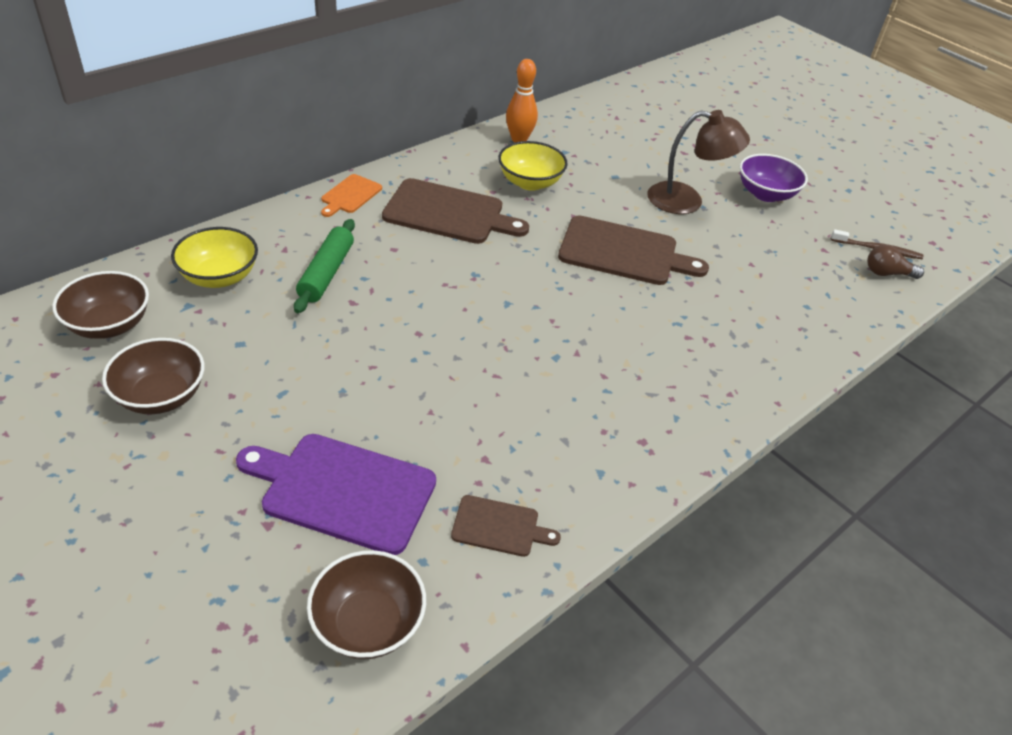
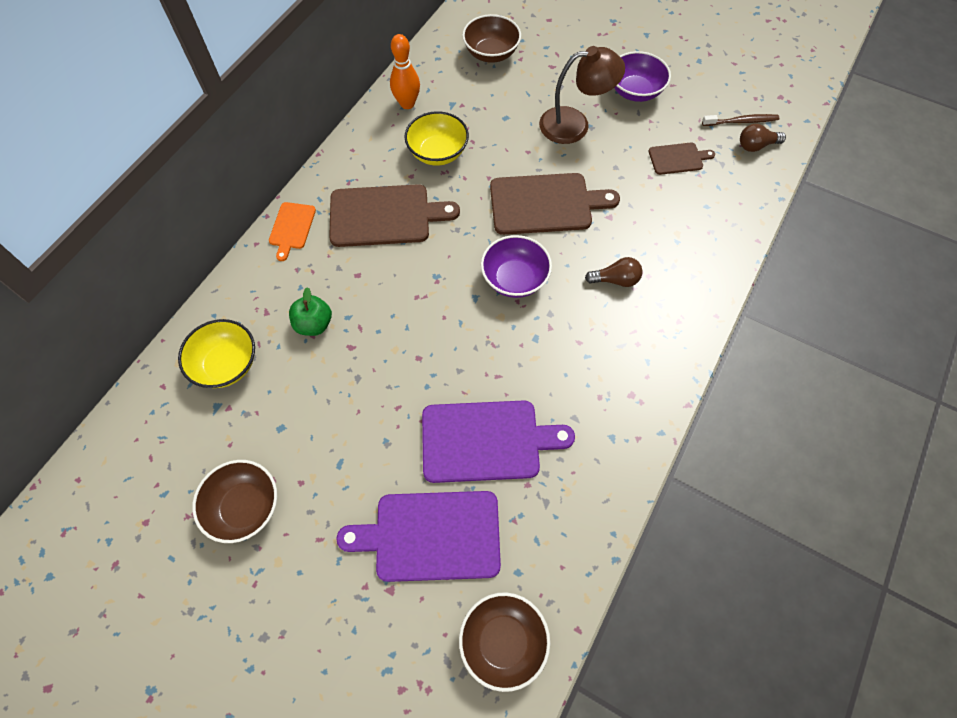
camera: 15 degrees left, 20 degrees up
brown bowl [52,271,149,339] -> brown bowl moved to [462,14,521,63]
green rolling pin [294,219,355,313] -> green apple [289,287,332,336]
brown cutting board [451,495,561,557] -> brown cutting board moved to [648,143,715,175]
none -> purple cutting board [422,400,575,483]
none -> purple bowl [481,235,552,298]
none -> brown light bulb [585,257,642,287]

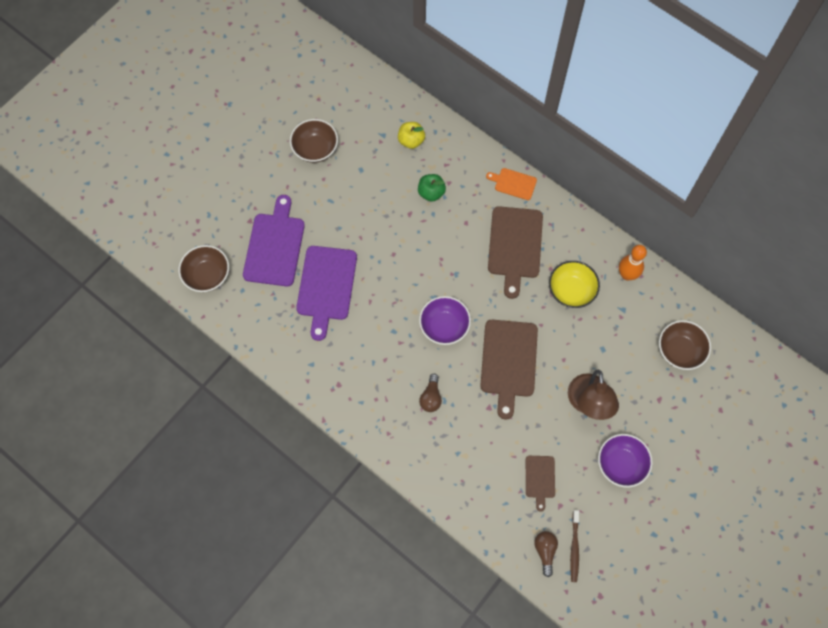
camera: 100 degrees right, 5 degrees up
yellow bowl [178,319,255,388] -> yellow apple [398,122,425,149]

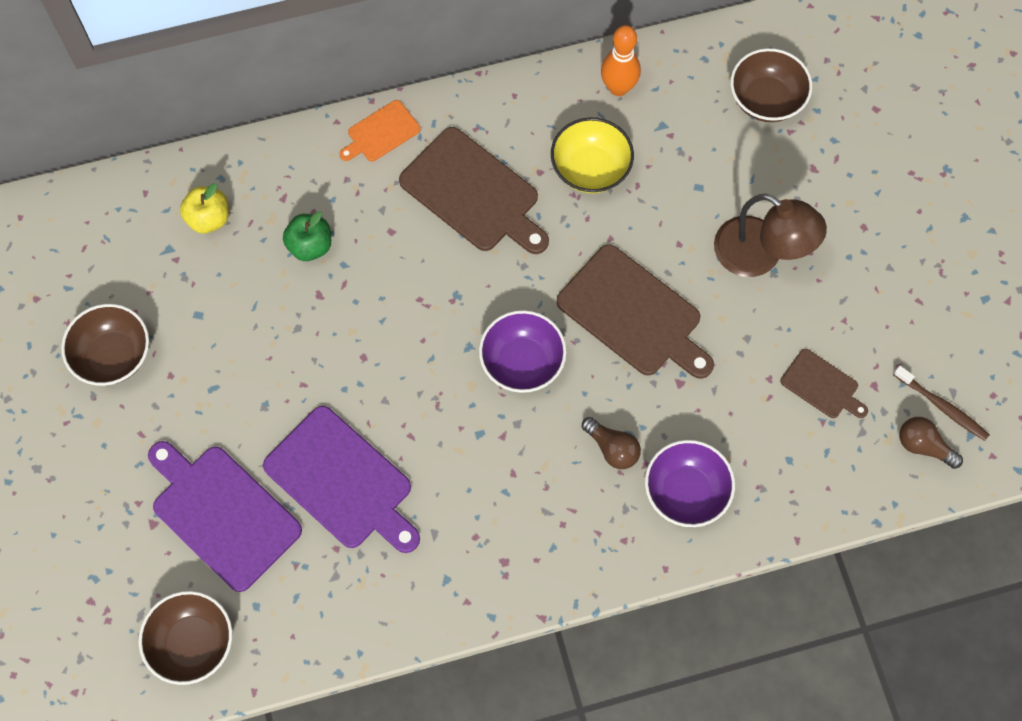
camera: 55 degrees left, 0 degrees up
purple bowl [598,434,653,488] -> purple bowl moved to [645,440,735,527]

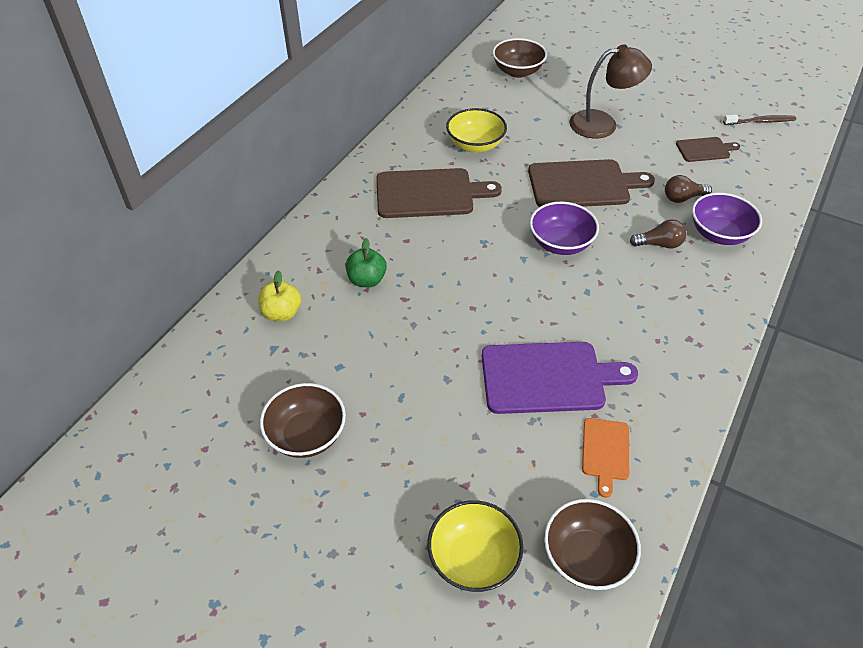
camera: 45 degrees left, 20 degrees down
purple cutting board [148,441,302,592] -> none
orange cutting board [339,100,421,161] -> orange cutting board moved to [582,418,629,498]
orange bowling pin [601,25,641,96] -> none
brown light bulb [899,417,963,469] -> brown light bulb moved to [665,175,712,203]
none -> yellow bowl [428,500,524,592]

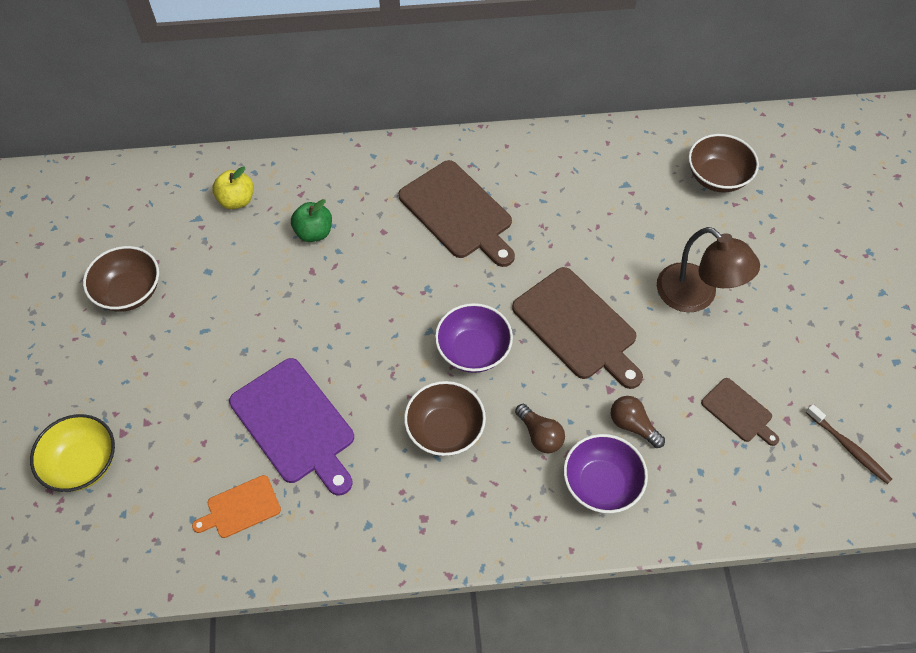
camera: 55 degrees right, 10 degrees up
yellow bowl [446,108,507,153] -> none
brown bowl [544,499,641,590] -> brown bowl moved to [404,381,486,456]

